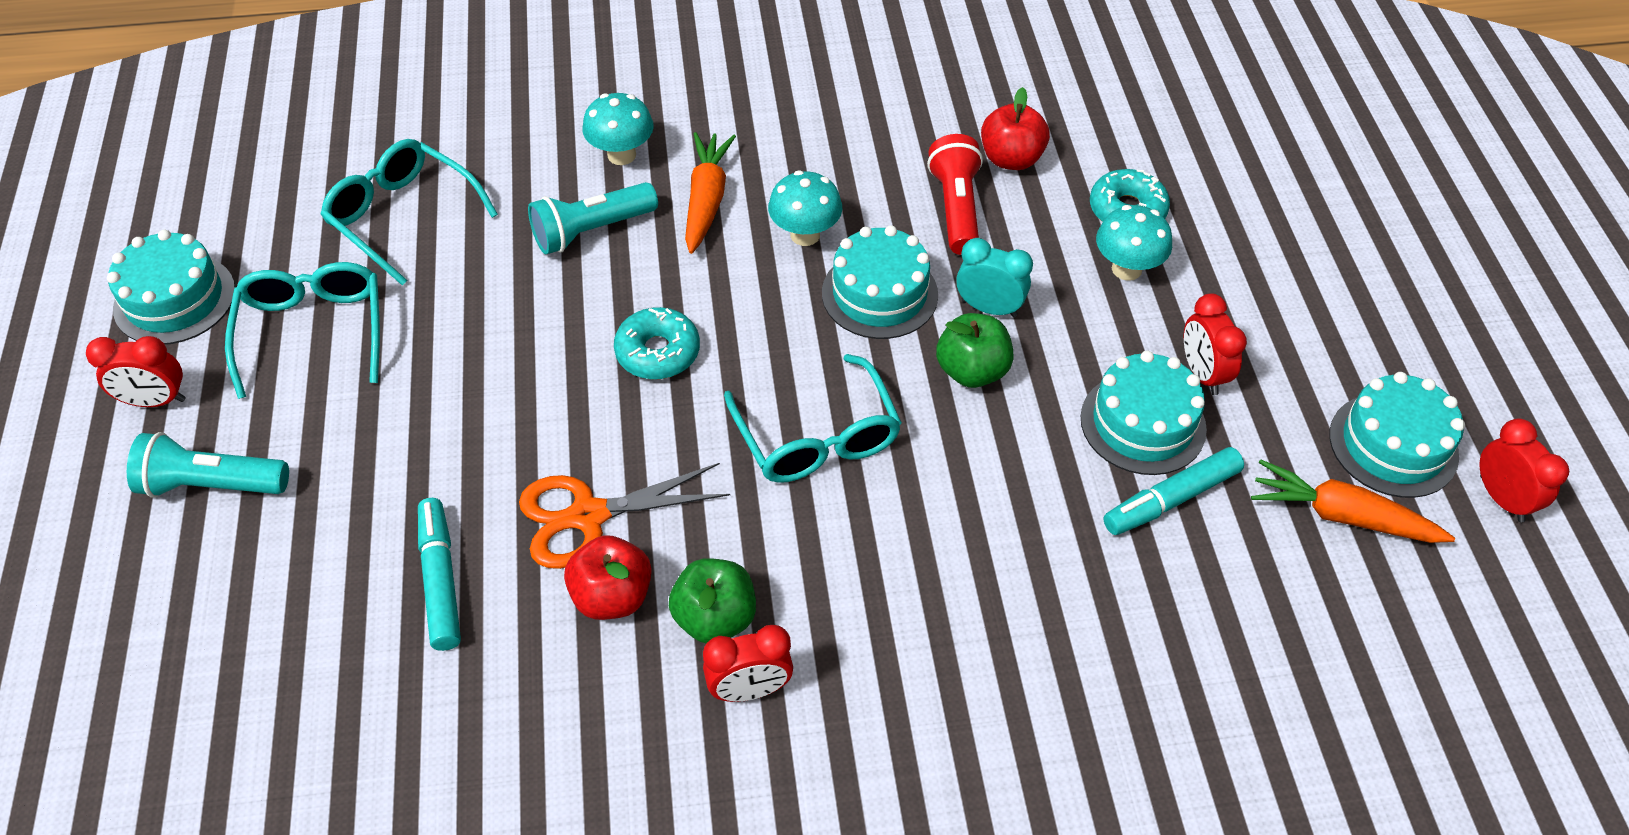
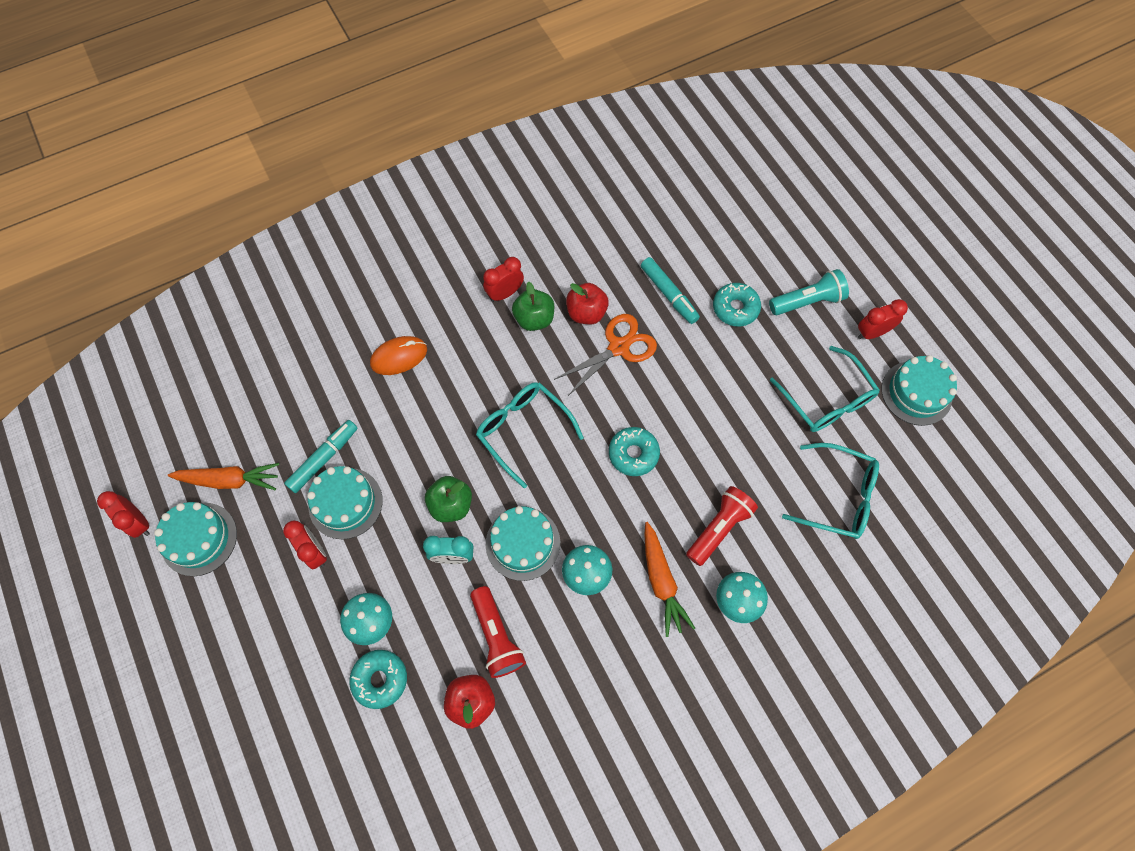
camera: 160 degrees right, 15 degrees up
turquoise flashlight [528,182,658,254] -> red flashlight [686,486,758,566]
none -> orange mouse [370,336,427,375]
none -> turquoise donut [713,283,761,327]

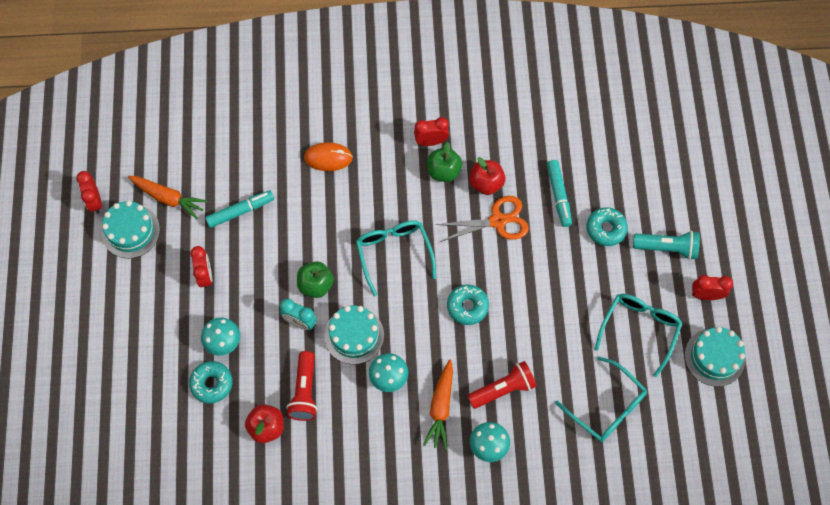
camera: 25 degrees right, 0 degrees up
turquoise cake [307,466,383,539] -> none
turquoise glasses [770,346,880,432] -> turquoise glasses turned 150 degrees counterclockwise [595,294,682,377]

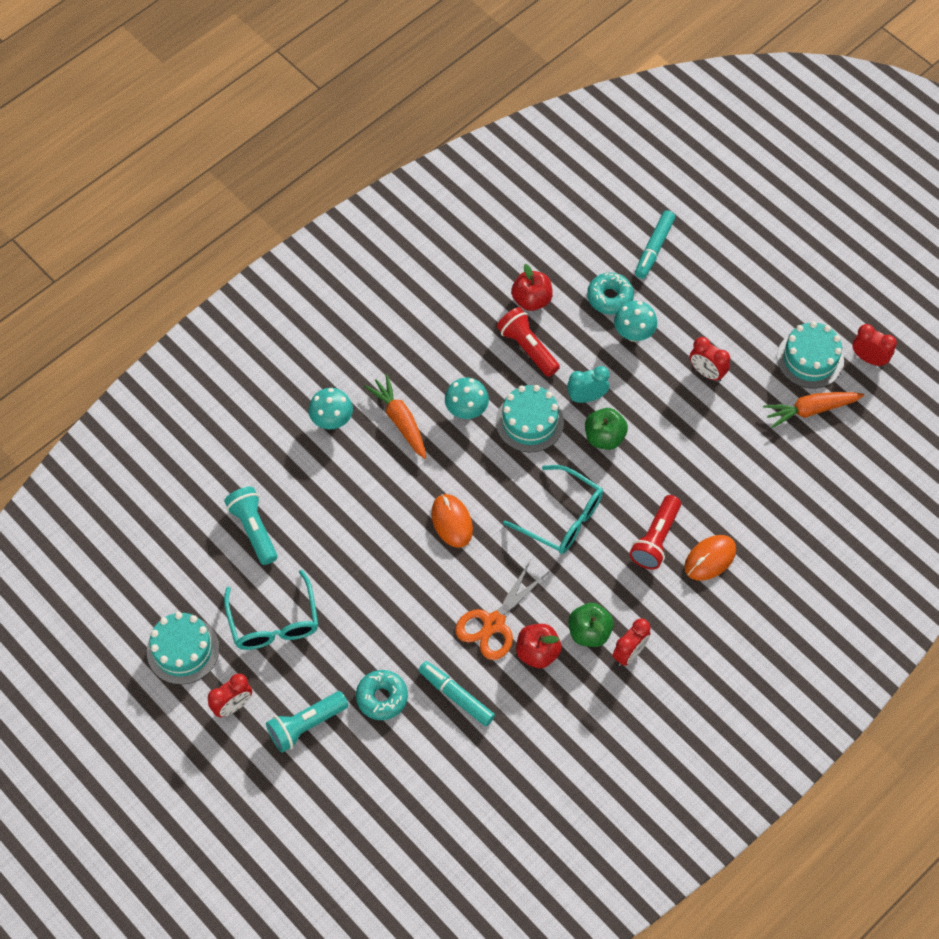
camera: 140 degrees right, 5 degrees down
turquoise marker [205,190,274,228] -> turquoise marker moved to [635,210,675,279]
turquoise donut [447,285,489,325] -> orange mouse [431,494,473,548]
red flashlight [468,361,537,409] -> red flashlight moved to [629,495,681,570]
turquoise glasses [555,356,647,442] -> turquoise flashlight [224,487,277,565]

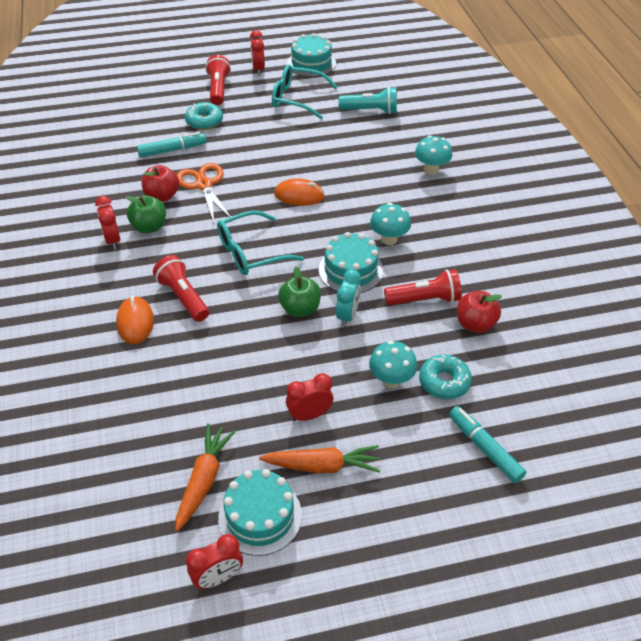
camera: 120 degrees right, 15 degrees down
turquoise flashlight [266,691,348,753] -> red flashlight [205,55,231,105]
orange carrot [365,374,426,459] -> orange carrot moved to [259,445,380,473]

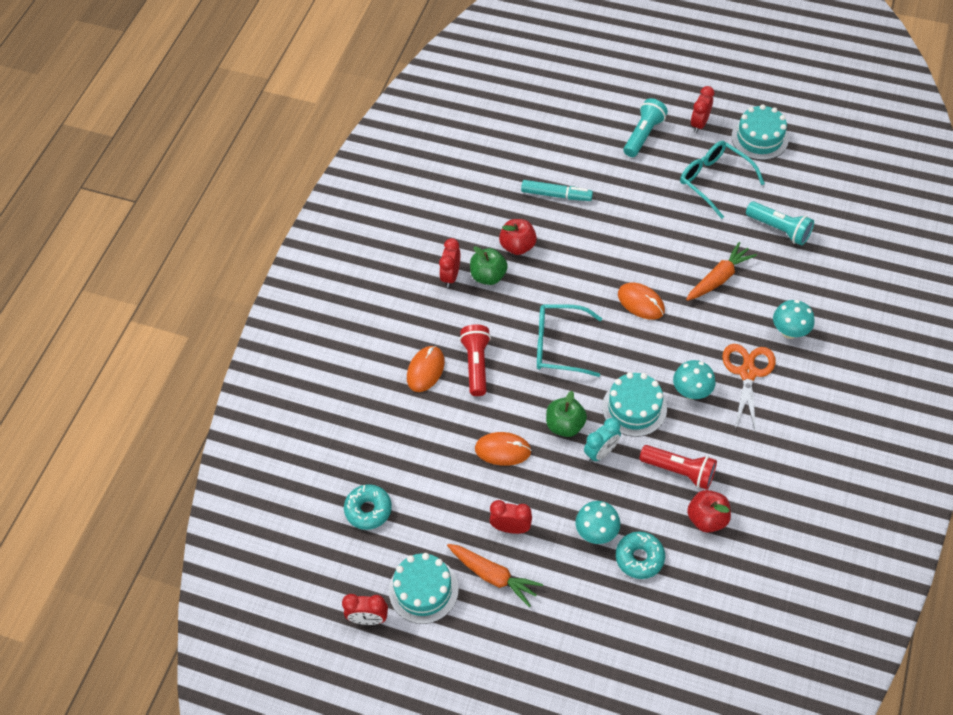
camera: 35 degrees right, 10 degrees up
orange carrot [175,424,236,532] -> orange carrot moved to [686,242,757,301]
orange scissors [176,163,231,223] -> orange scissors moved to [722,344,776,433]
turquoise donut [185,102,223,130] -> turquoise donut moved to [344,484,392,530]
red flashlight [205,55,231,105] -> turquoise flashlight [624,98,668,157]
turquoise marker [449,406,526,483] -> none
none -> orange mouse [475,432,532,466]

